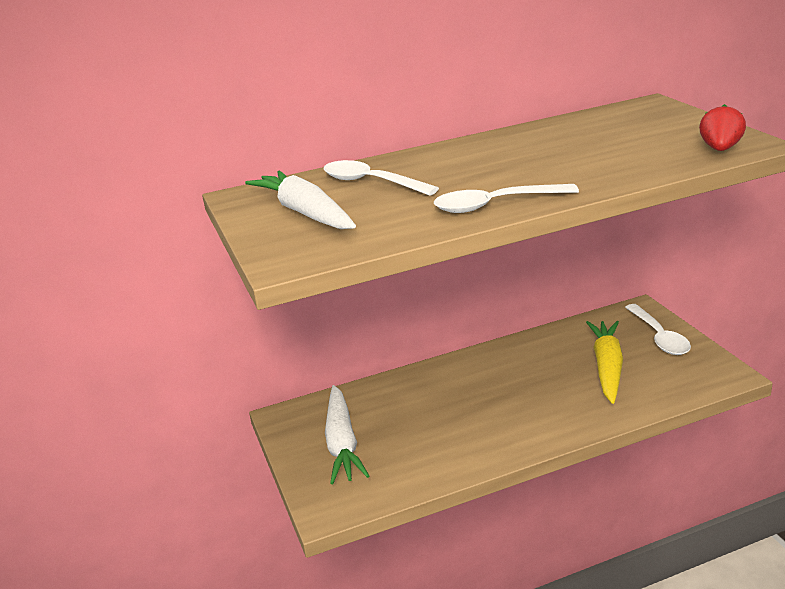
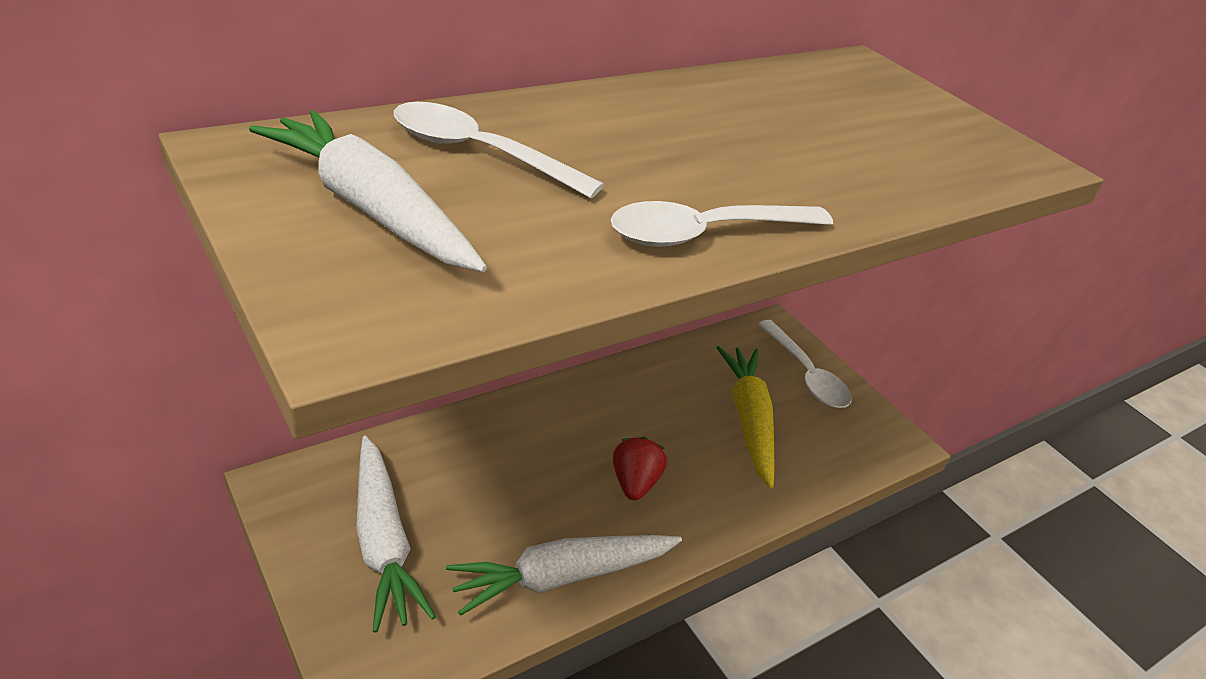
camera: 20 degrees left, 10 degrees up
red strawberry [699,104,746,151] -> red strawberry moved to [613,437,667,501]
none -> white carrot [446,535,682,616]

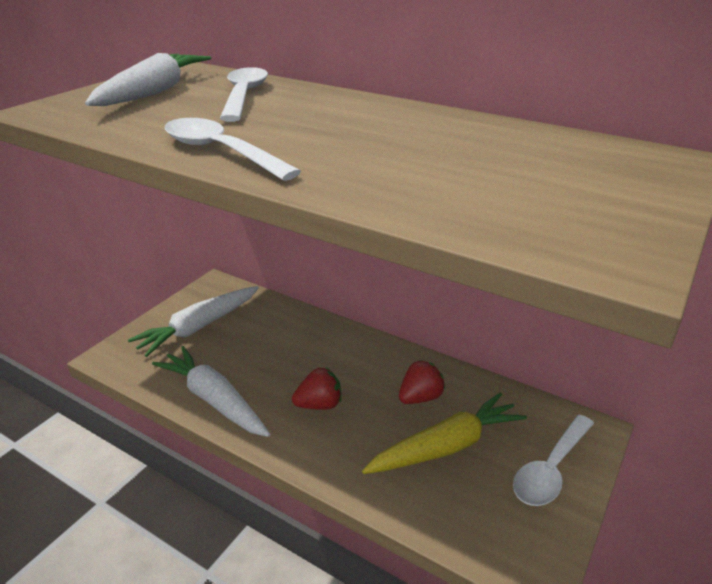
camera: 70 degrees right, 5 degrees down
none -> red strawberry [399,360,445,404]

